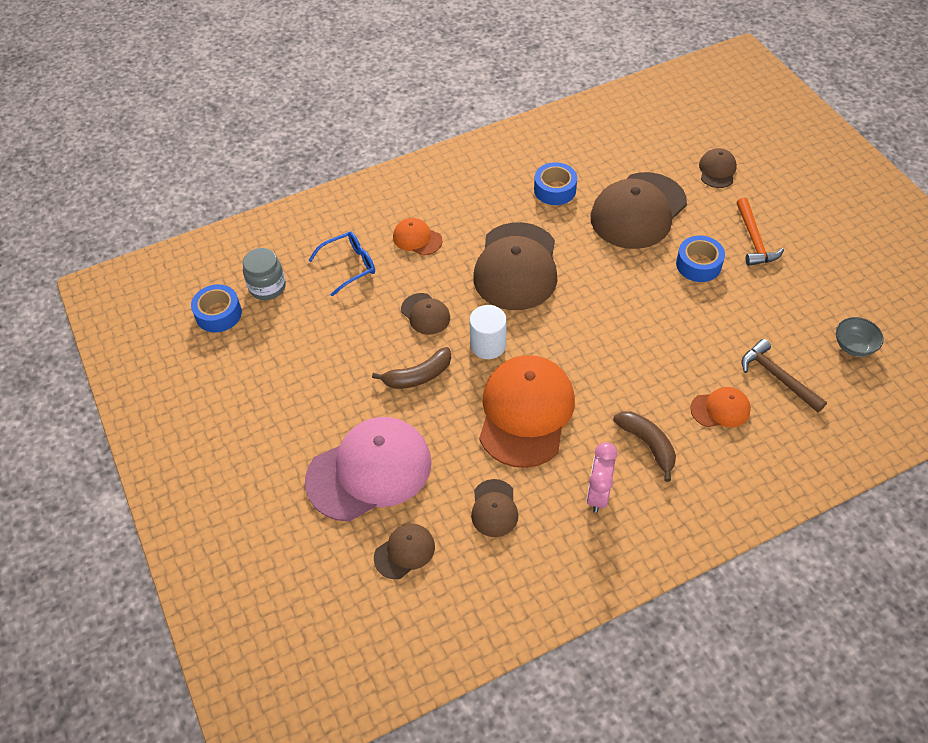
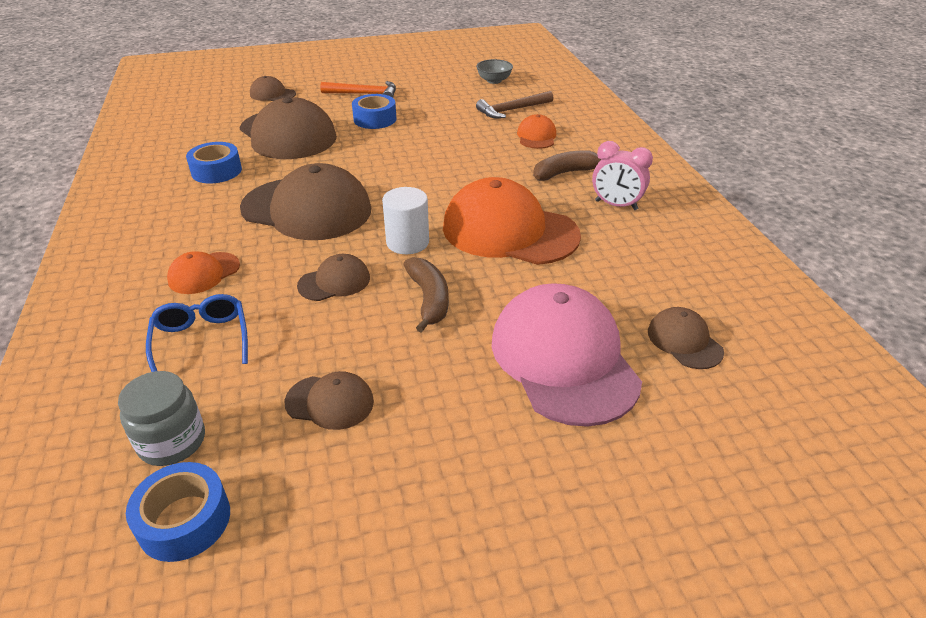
camera: 80 degrees left, 15 degrees down
brown cap [471,479,518,537] -> brown cap moved to [285,371,374,430]

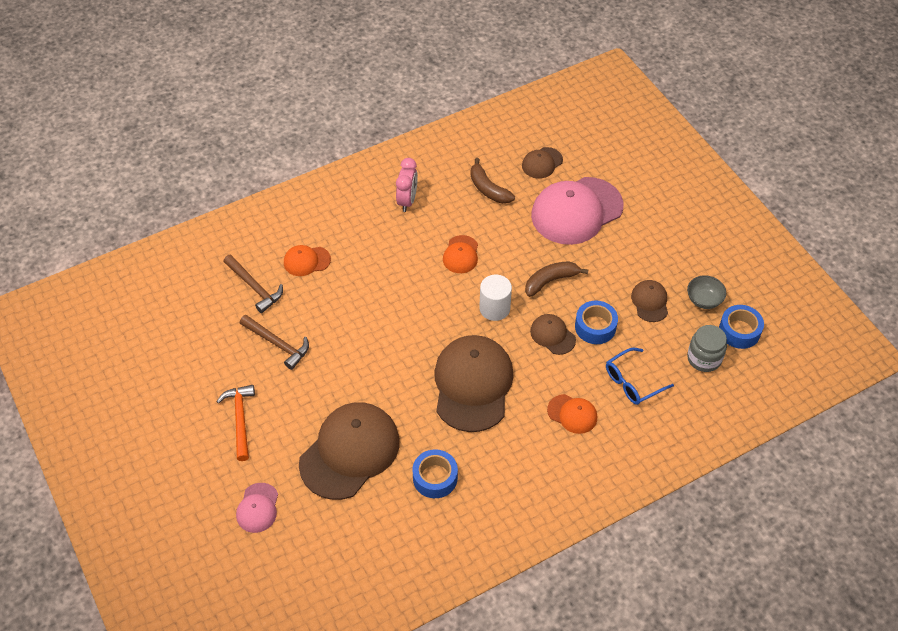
camera: 105 degrees left, 15 degrees up
brown cap [250,76,296,101] -> pink cap [236,483,278,533]
blue tape [352,94,397,129] -> blue tape moved to [575,301,618,344]
orange cap [443,177,581,265] -> orange cap [443,235,478,273], size x0.47
grey bowl [476,59,513,84] -> grey bowl moved to [687,275,726,309]
brown banana [533,150,601,181] -> brown banana moved to [471,158,515,204]
none -> brown hammer [240,315,309,370]

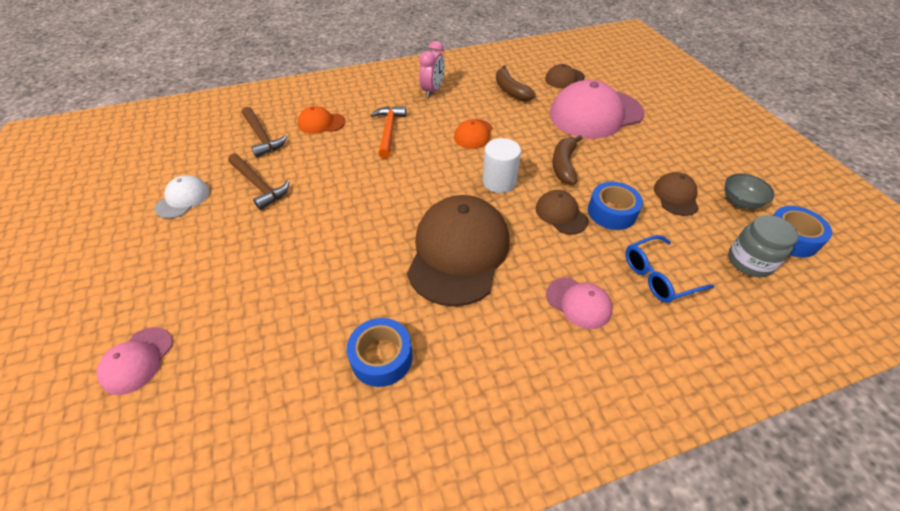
camera: 10 degrees right, 5 degrees down
orange hammer [216,385,255,461] -> orange hammer moved to [371,106,406,158]
brown cap [299,402,400,500] -> none
brown banana [525,262,588,297] -> brown banana turned 60 degrees counterclockwise [552,135,582,185]
orange cap [547,394,597,434] -> pink cap [546,277,612,329]
none -> white cap [154,175,210,219]

